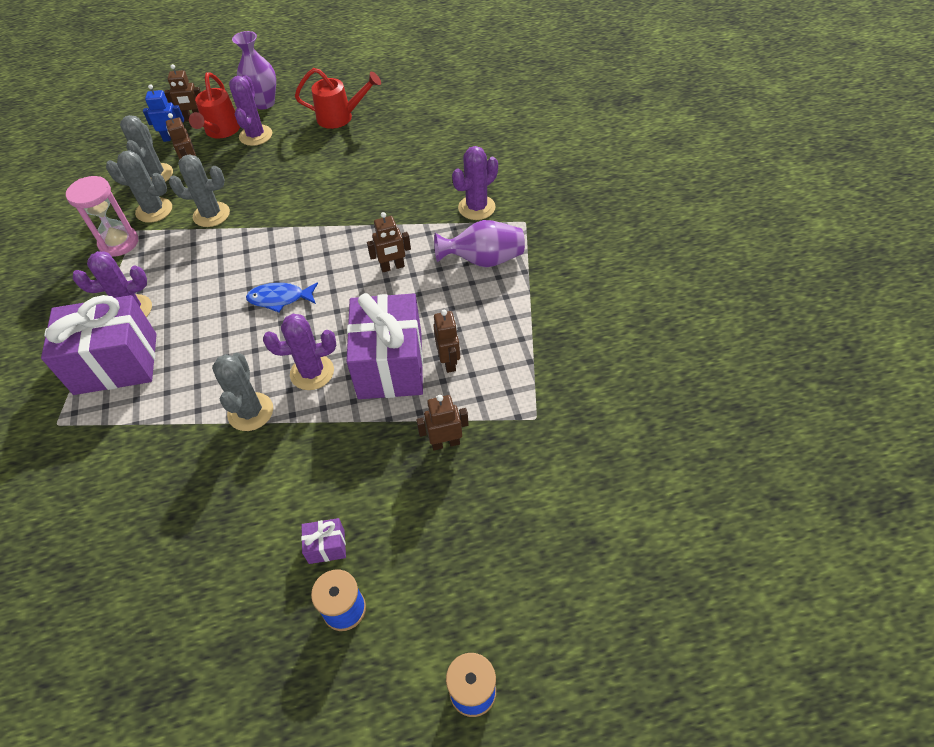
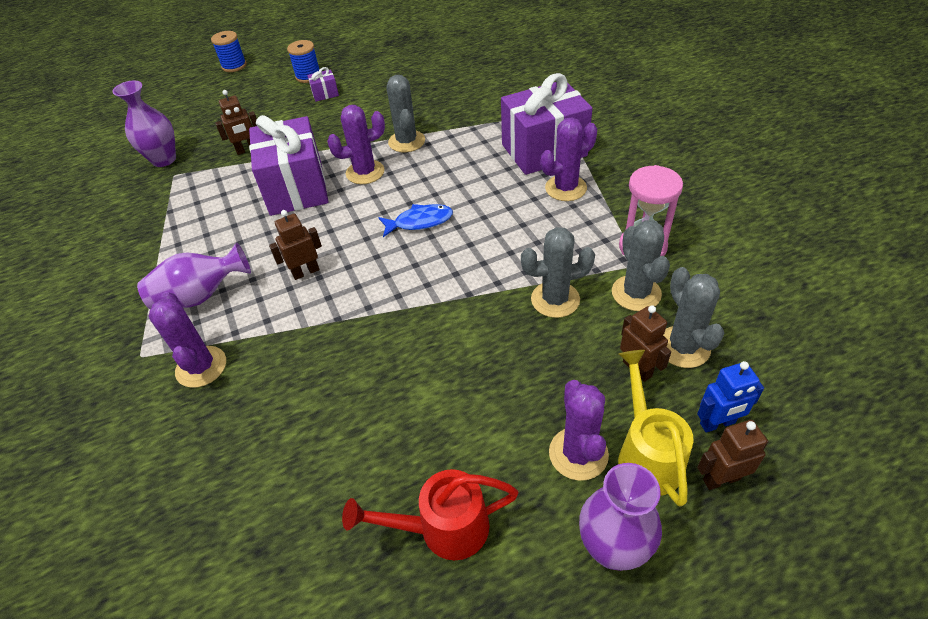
camera: 170 degrees right, 5 degrees down
grey cactus [106,150,172,223] -> grey cactus turned 75 degrees clockwise [612,220,670,311]
red watering can [189,72,240,139] -> yellow watering can [618,350,694,506]
brown robot [433,310,460,373] -> none
purple cactus [452,146,498,220] -> purple cactus turned 60 degrees counterclockwise [149,292,226,388]
none -> purple vase [112,81,176,167]

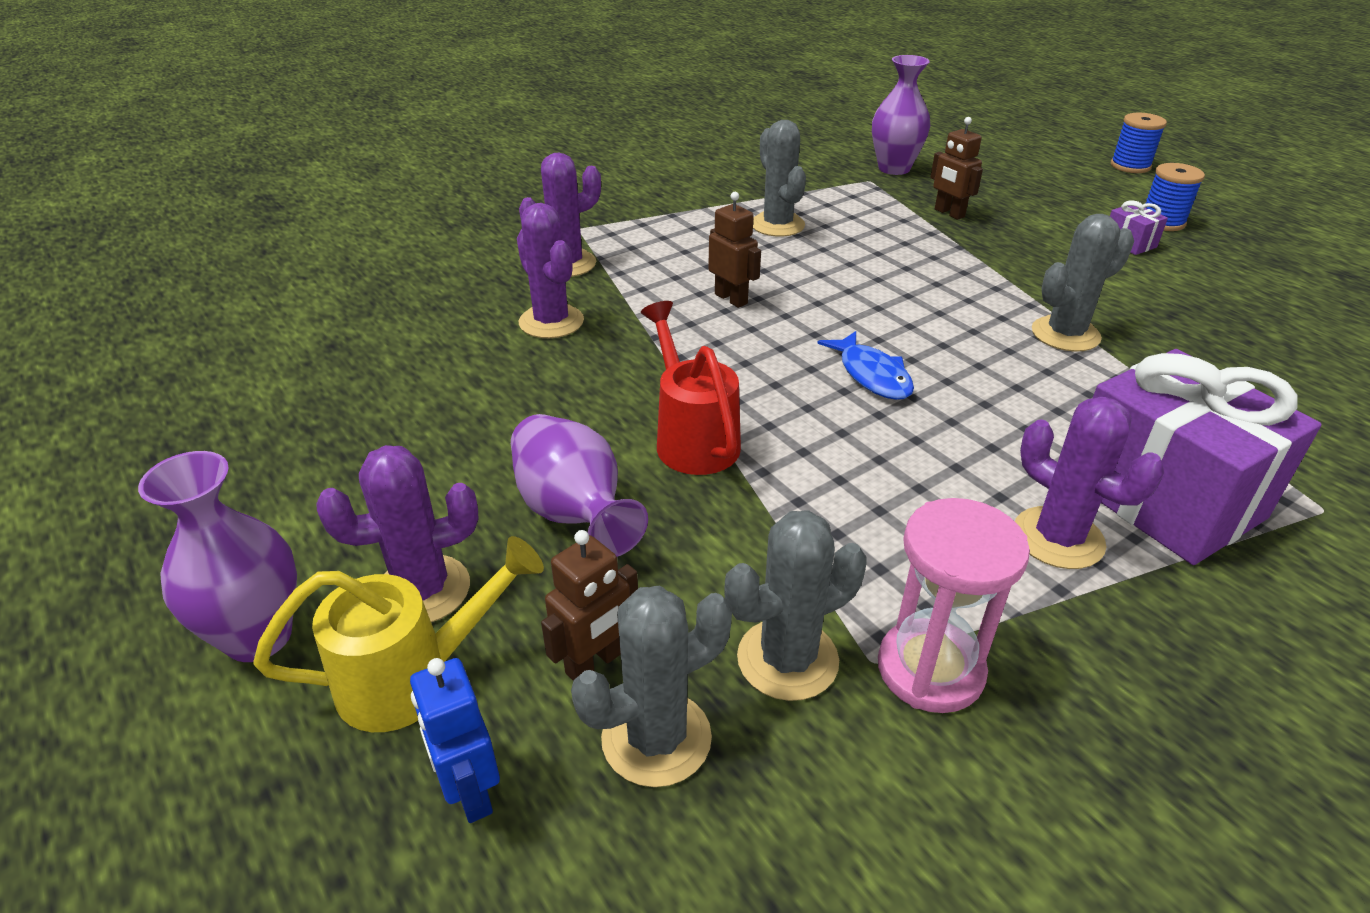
camera: 75 degrees right, 10 degrees down
purple vase [137,242,251,310] -> purple vase moved to [511,414,648,557]
purple gift [249,115,328,216] -> none
purple cactus [327,105,385,184] -> purple cactus moved to [517,203,584,338]
red watering can [342,469,519,560] -> red watering can moved to [641,301,741,475]
grey cactus [521,227,595,318] -> grey cactus moved to [753,120,806,237]
brown robot [697,420,769,490] -> none

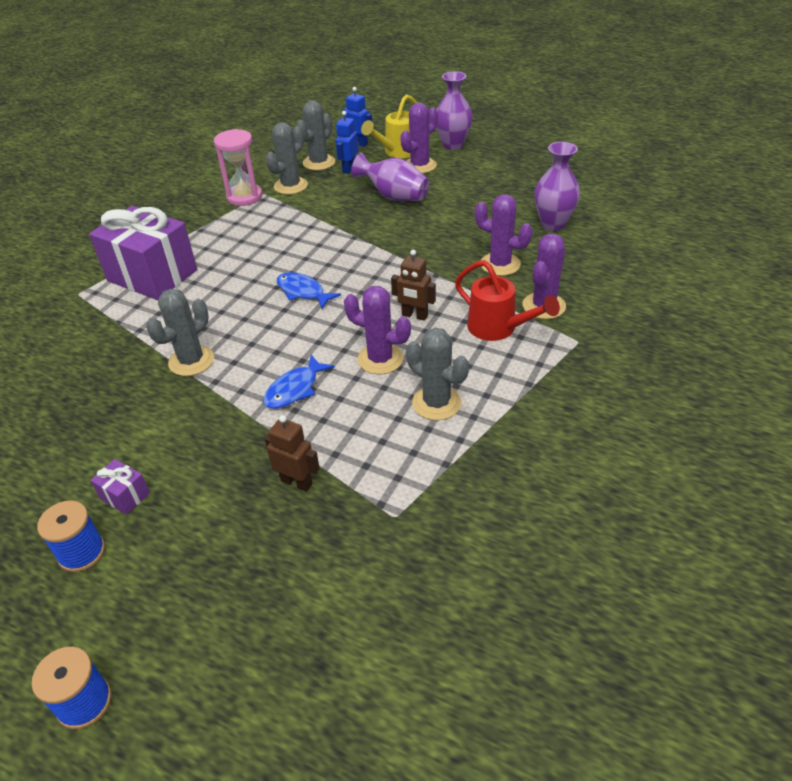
camera: 155 degrees right, 5 degrees up
brown robot [541,530,638,680] -> blue robot [335,111,359,174]
red watering can [641,301,741,475] -> red watering can moved to [455,260,560,341]
purple vase [872,55,930,175] -> purple vase moved to [535,142,580,231]
purple cactus [1015,397,1164,569] -> purple cactus moved to [344,286,411,374]
none -> blue fish [263,355,335,409]

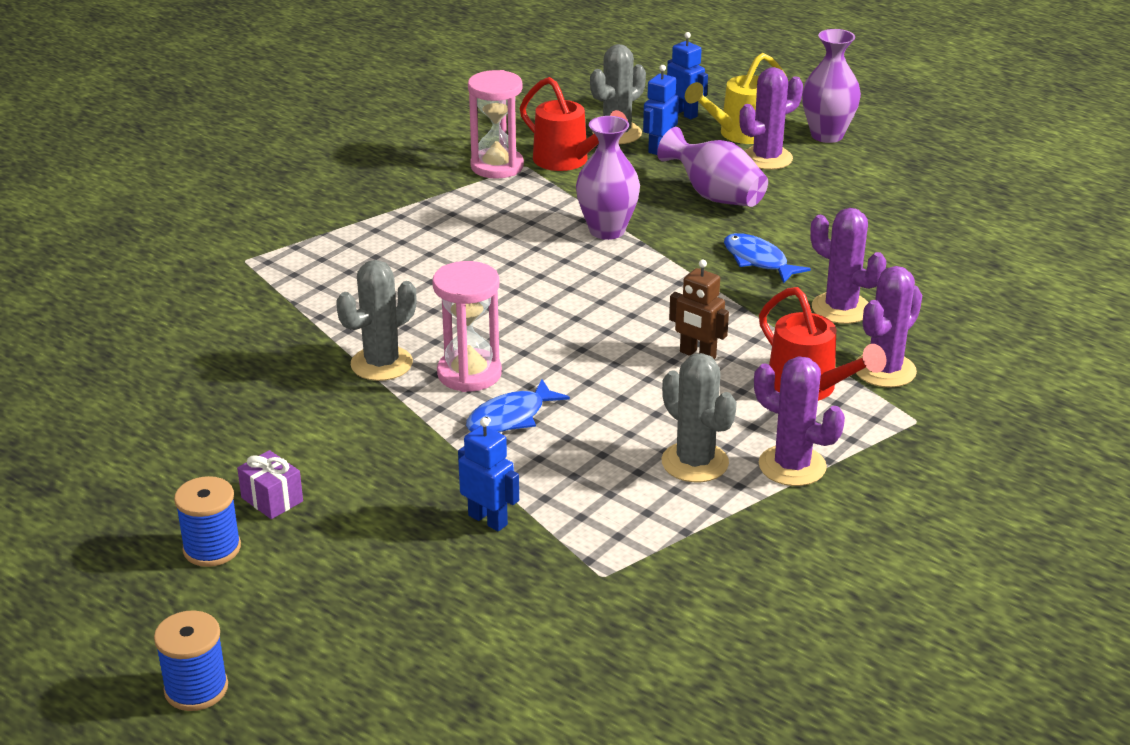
camera: 10 degrees right, 10 degrees down
purple gift [89,206,197,300] -> none
brown robot [264,415,320,492] -> blue robot [458,417,519,531]
grey cactus [266,122,308,195] -> red watering can [520,77,628,171]
blue fish [277,272,341,309] -> blue fish moved to [724,233,811,283]
purple cactus [344,286,411,374] -> purple cactus moved to [754,357,845,486]
purple vase [535,142,580,231] -> purple vase moved to [576,116,640,240]
none -> pink hourglass [432,261,502,392]

